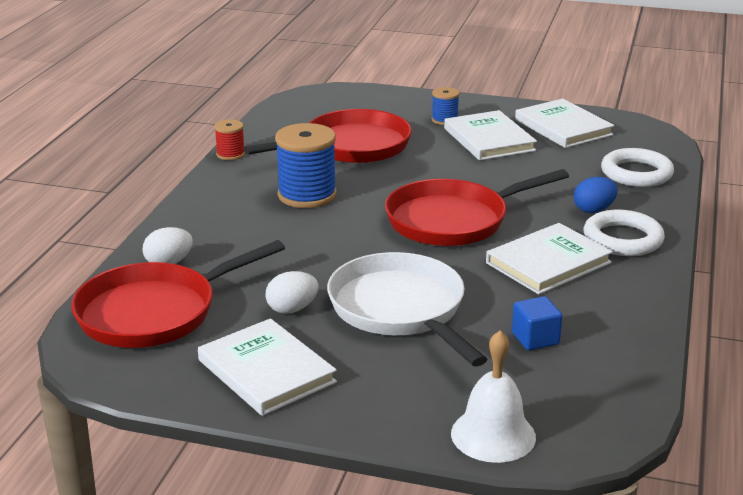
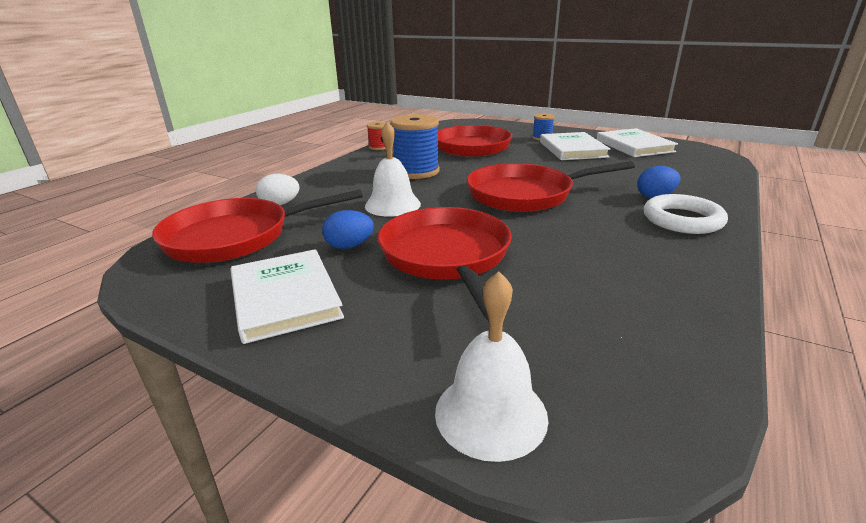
camera: 15 degrees right, 0 degrees up
white egg [265,271,319,314] -> blue egg [322,210,374,249]
white pan [327,252,487,366] -> red pan [378,207,512,320]
white book [486,223,613,295] -> none
blue cube [512,296,562,350] -> none
white ring [601,148,674,187] -> none
none -> white bell [365,121,421,217]

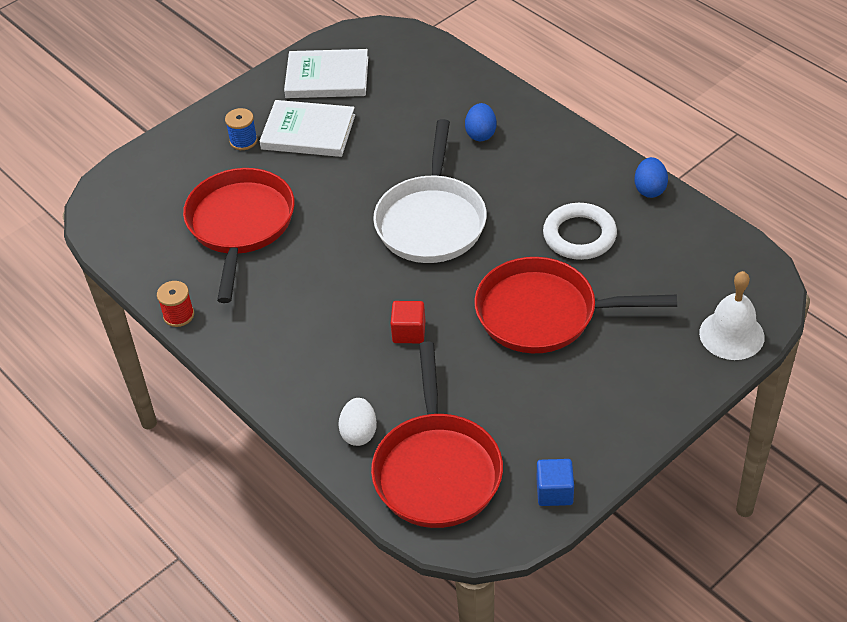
camera: 70 degrees left, 20 degrees up
white book [230,249,344,344] -> none
blue egg [322,210,374,249] -> blue egg moved to [635,157,668,198]
white bell [365,121,421,217] -> red cube [390,301,425,343]
blue spool [391,114,440,179] -> none
red pan [467,161,635,212] -> white pan [373,119,487,263]
white ring [644,194,728,234] -> white ring moved to [543,203,617,260]
none -> blue cube [537,459,574,506]

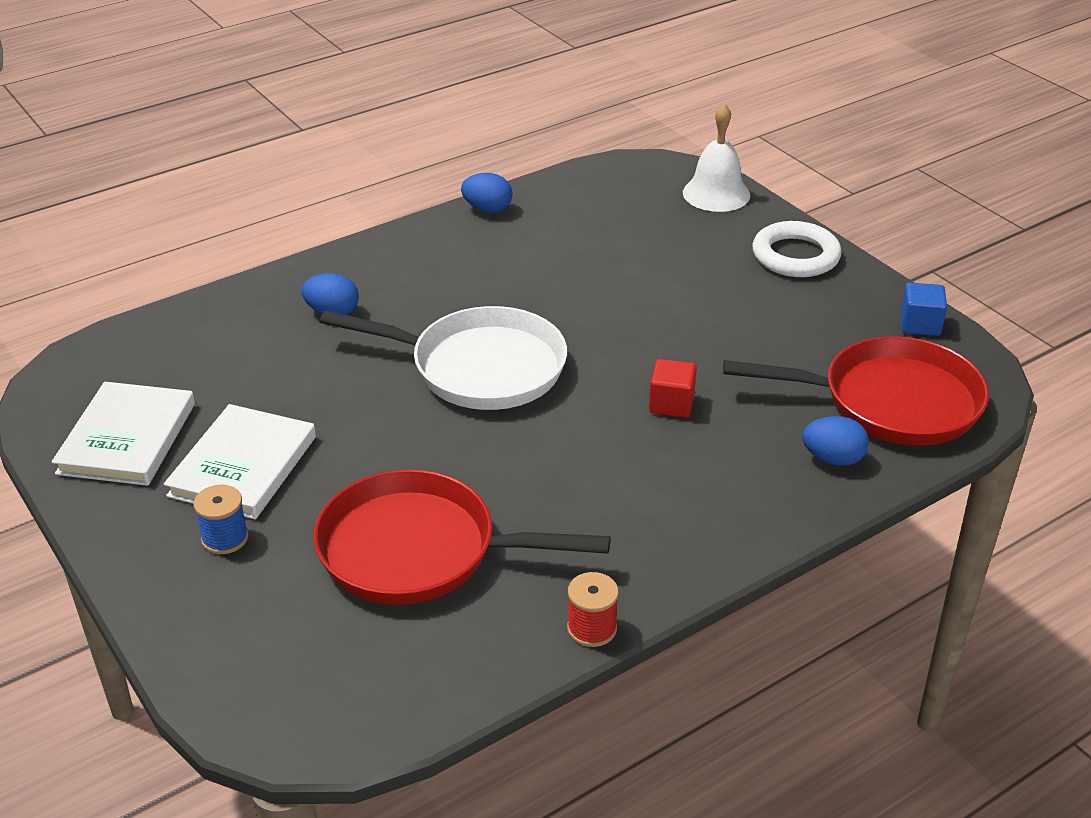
camera: 85 degrees left, 10 degrees down
white egg [338,398,377,446] -> blue egg [802,416,869,466]
red pan [474,257,677,353] -> none
white ring [543,203,617,260] -> white ring moved to [752,221,842,277]

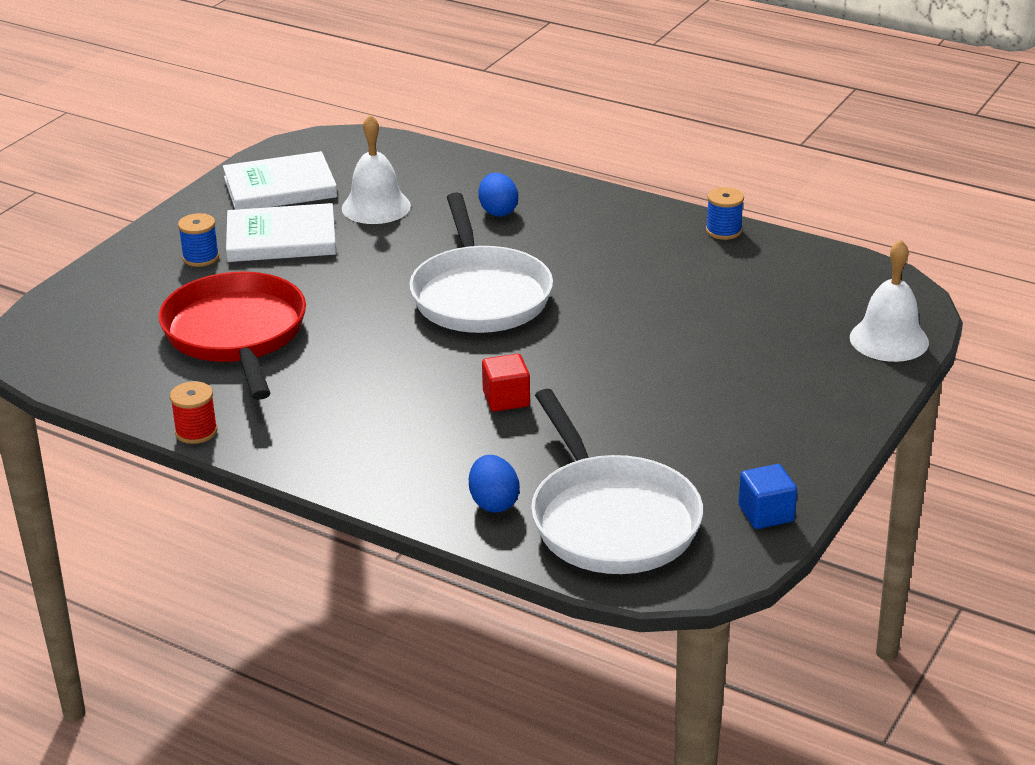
camera: 65 degrees right, 5 degrees down
blue egg [461,173,513,213] -> blue spool [706,187,744,240]
red pan [723,336,989,446] -> white pan [531,389,703,574]
white ring [752,221,842,277] -> none
none -> white bell [342,115,411,224]

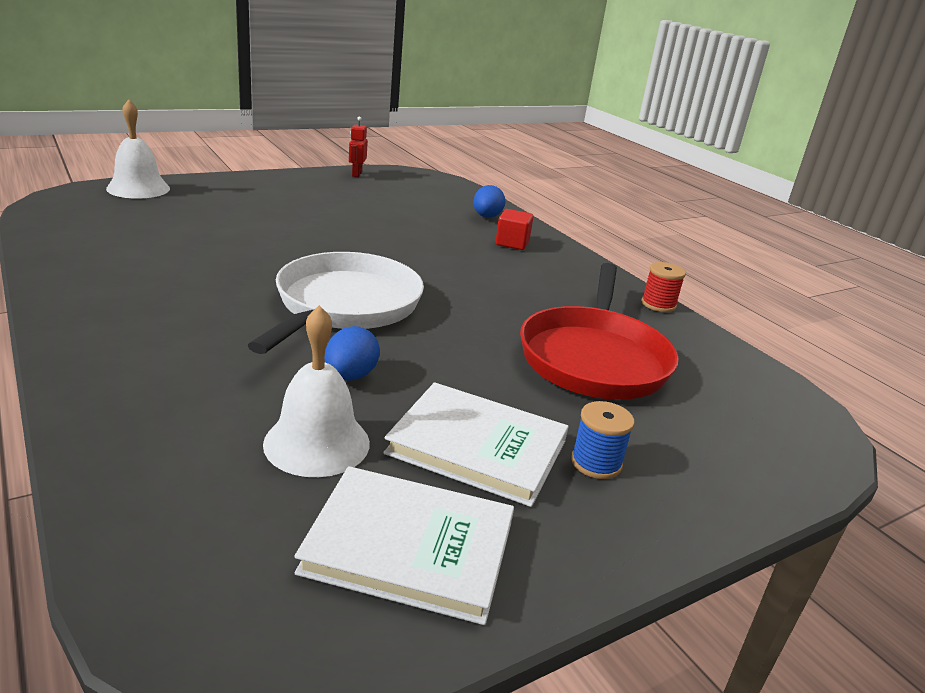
camera: 155 degrees left, 5 degrees down
blue egg [478,173,518,217] -> blue egg moved to [325,326,380,381]
red cube [482,354,530,412] -> red cube moved to [495,209,533,250]
white pan [531,389,703,574] -> none
blue spool [706,187,744,240] -> none
blue cube [738,464,797,529] -> red robot [349,117,368,177]

